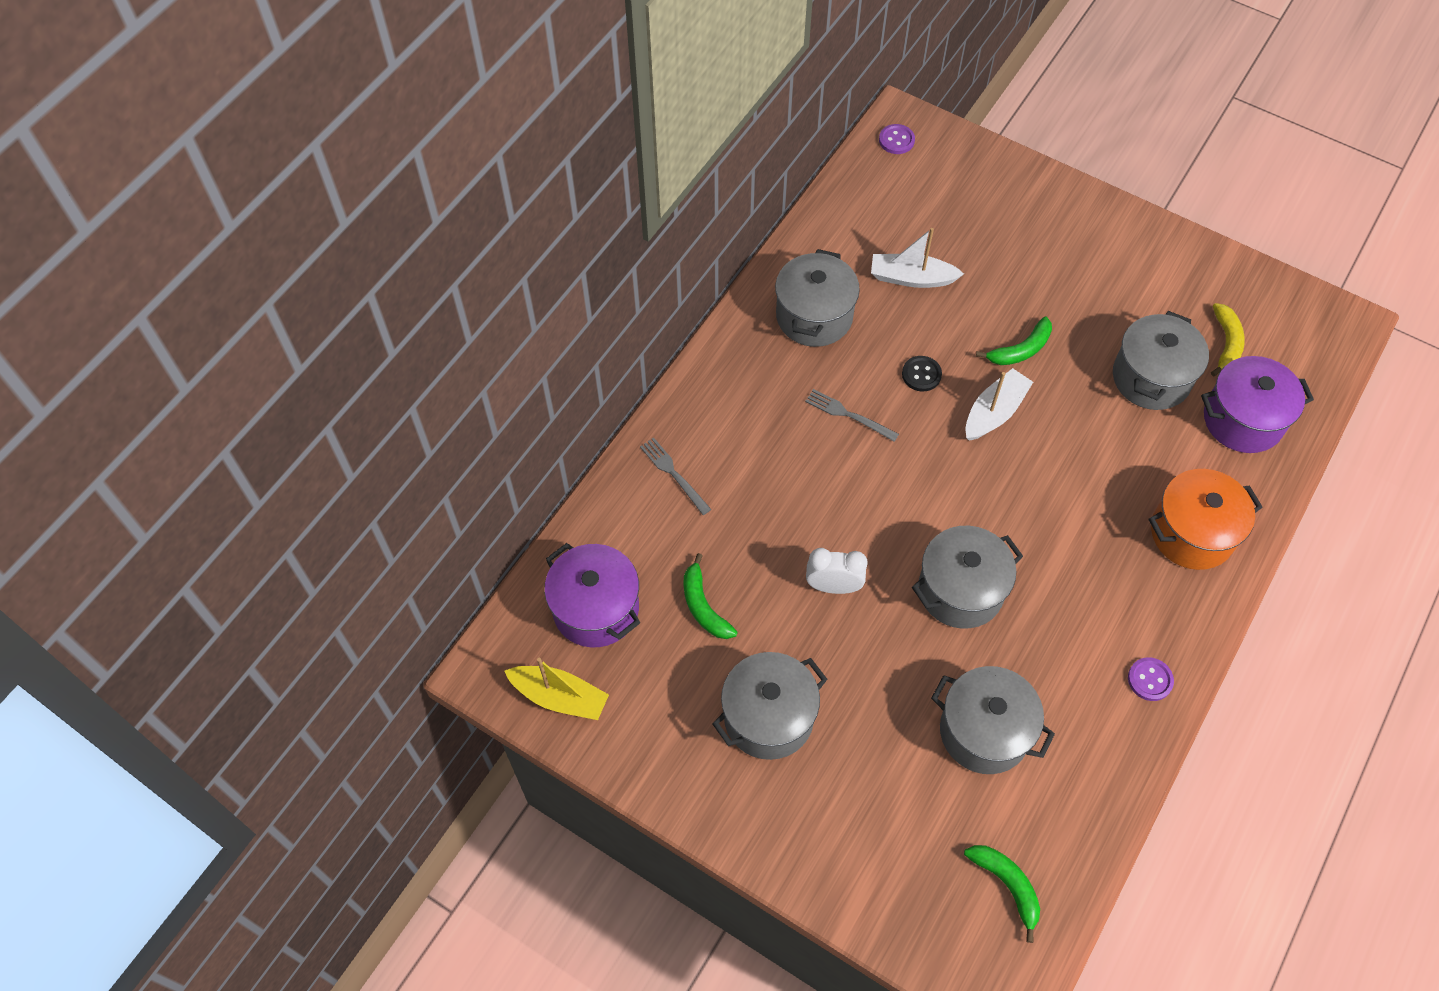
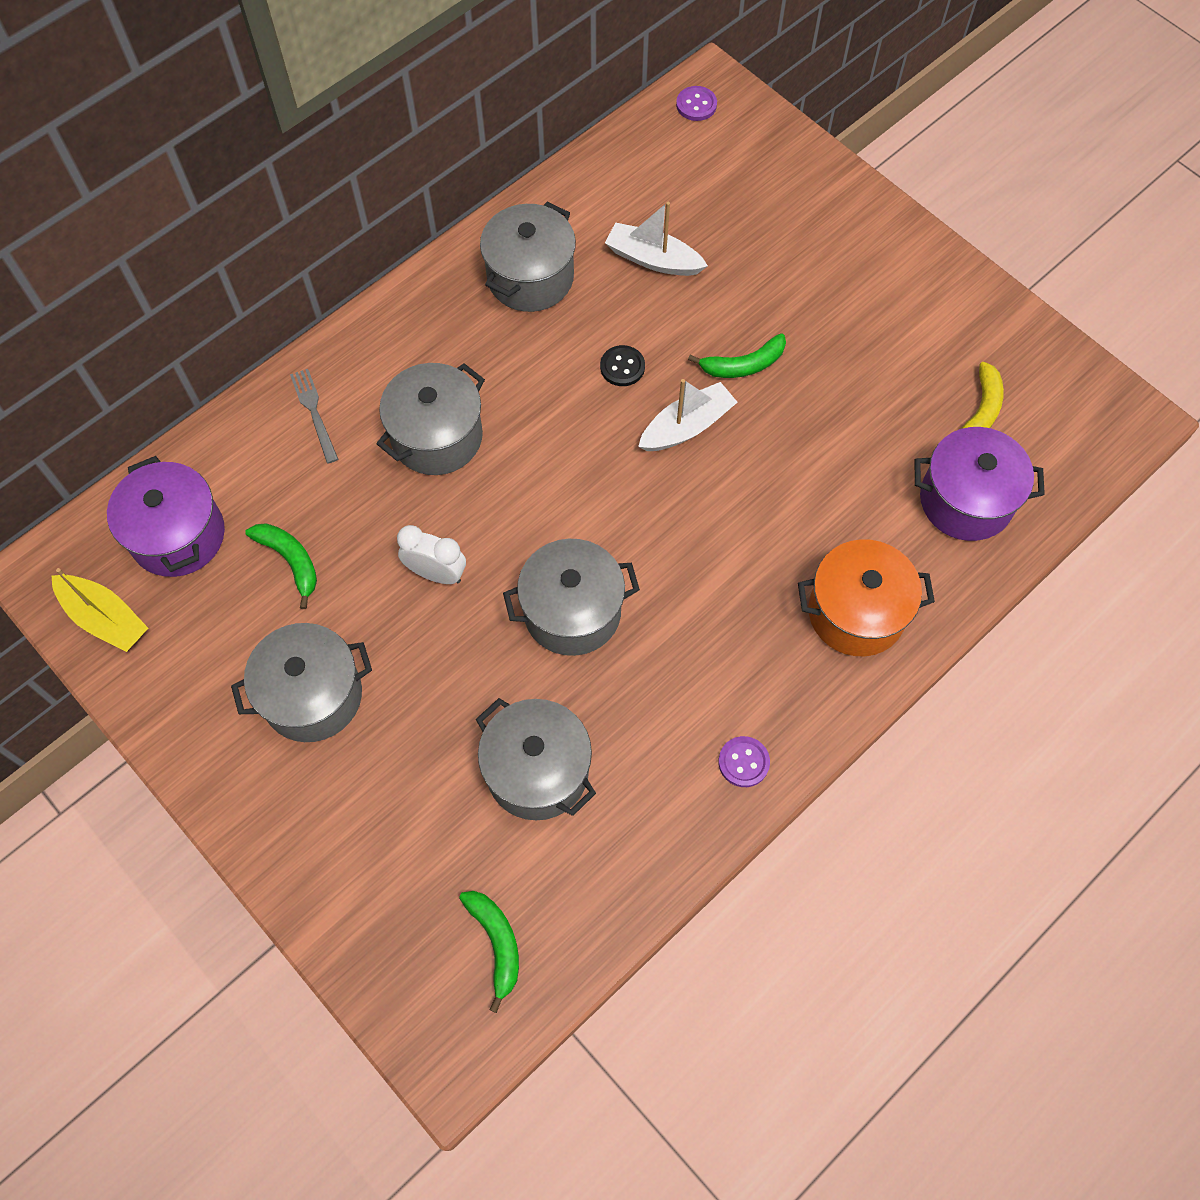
camera: 15 degrees right, 5 degrees up
green banana [684,553,737,639] -> green banana turned 150 degrees clockwise [245,523,317,609]
grey fork [805,389,899,442] -> none
grey pot [1113,311,1209,410] -> grey pot moved to [377,363,485,475]

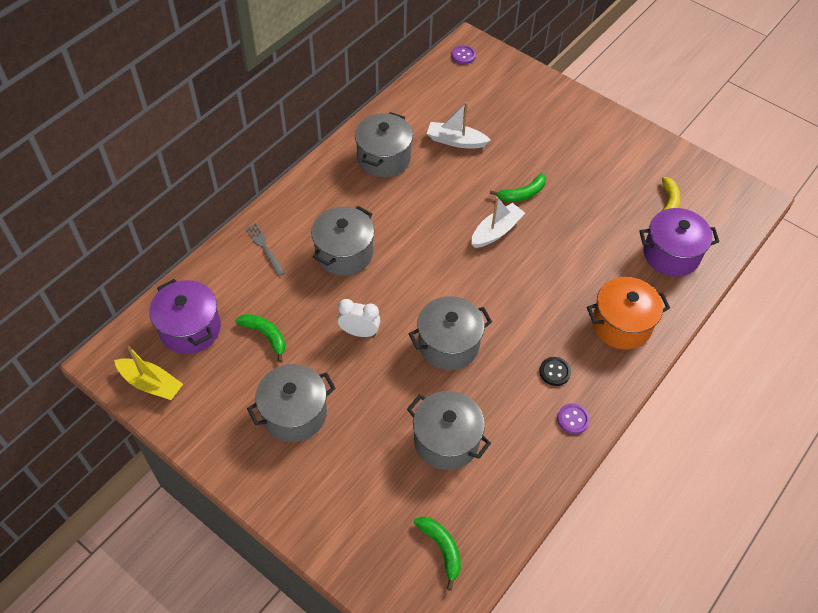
camera: 10 degrees left, 10 degrees down
black button [600,345,645,386] -> black button moved to [539,357,571,386]

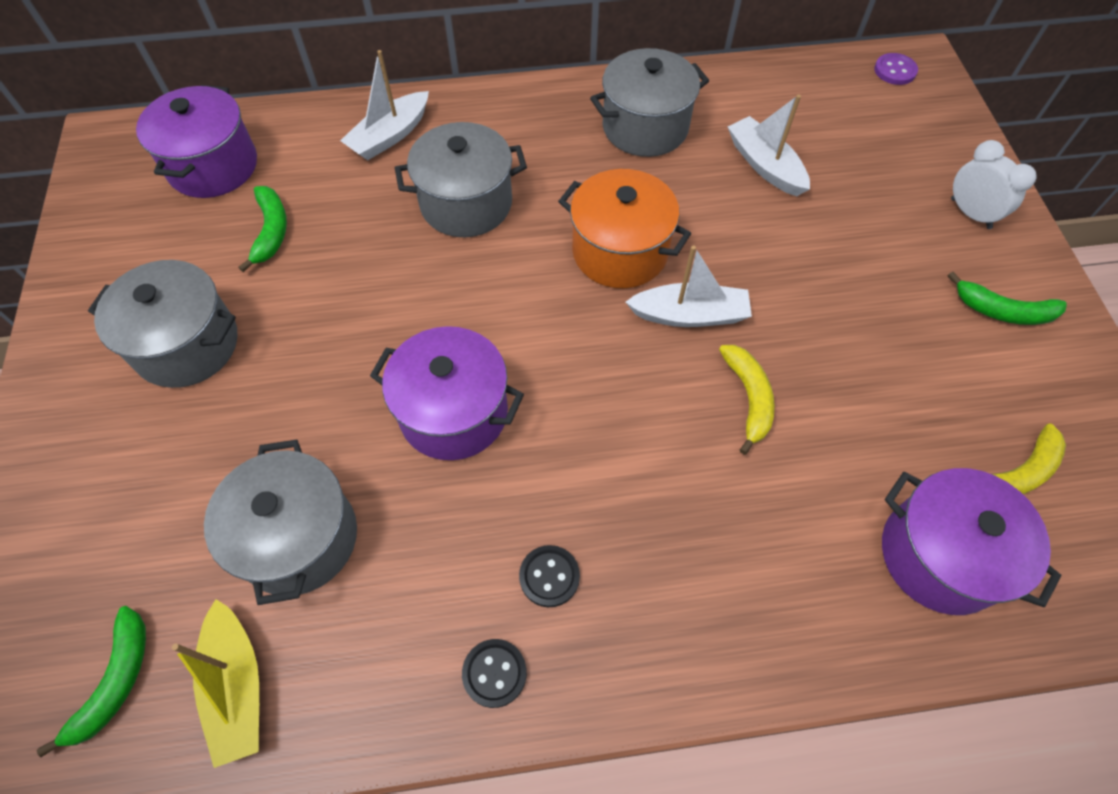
camera: 45 degrees right, 5 degrees up
yellow boat [114,346,183,400] -> yellow boat moved to [172,599,259,768]
grey fork [246,223,285,276] -> white boat [340,50,429,160]
white clock [337,299,381,337] -> white clock moved to [951,140,1037,229]
grey pot [409,296,492,370] -> purple pot [370,326,524,460]
green banana [490,173,546,202] -> green banana moved to [947,272,1067,325]
purple button [557,403,590,434] -> black button [462,639,527,708]
orange pot [587,277,670,350] -> orange pot moved to [558,169,691,288]
none -> yellow banana [719,345,775,455]

